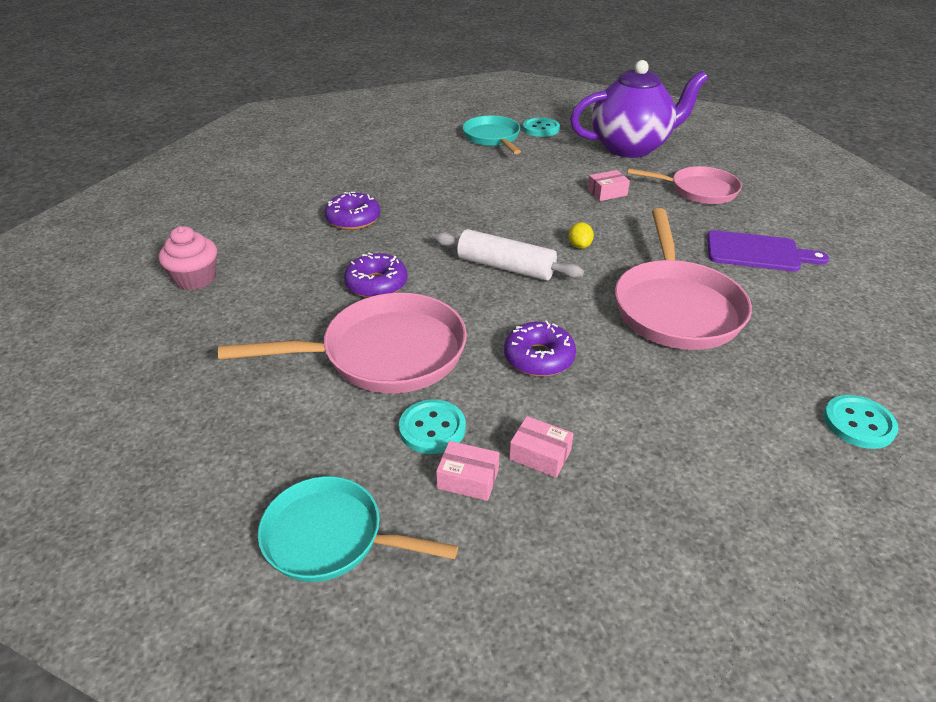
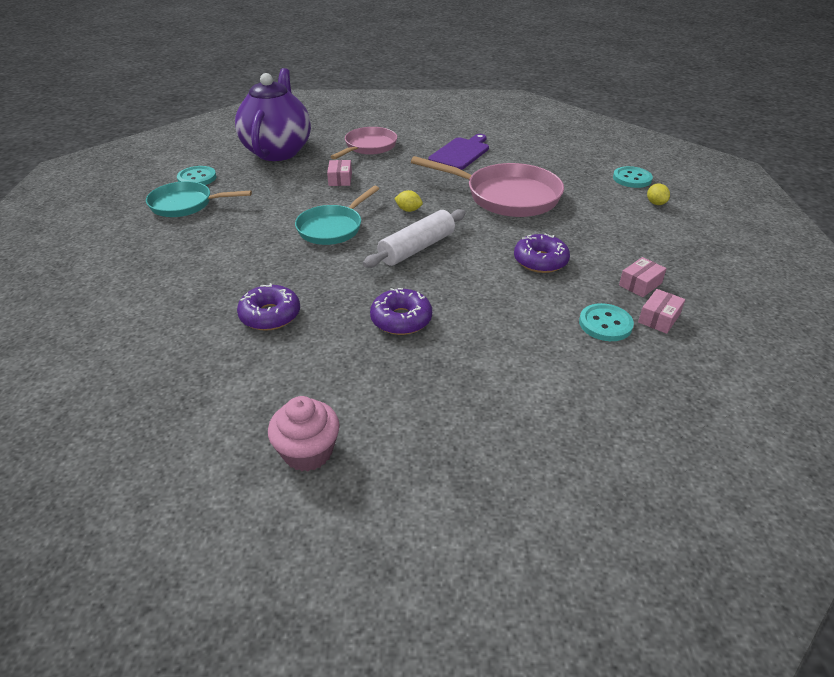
camera: 70 degrees left, 0 degrees up
pink pan [218,293,467,393] -> none
turquoise pan [258,476,458,582] -> turquoise pan moved to [295,186,379,245]
none -> yellow lemon [647,184,670,205]

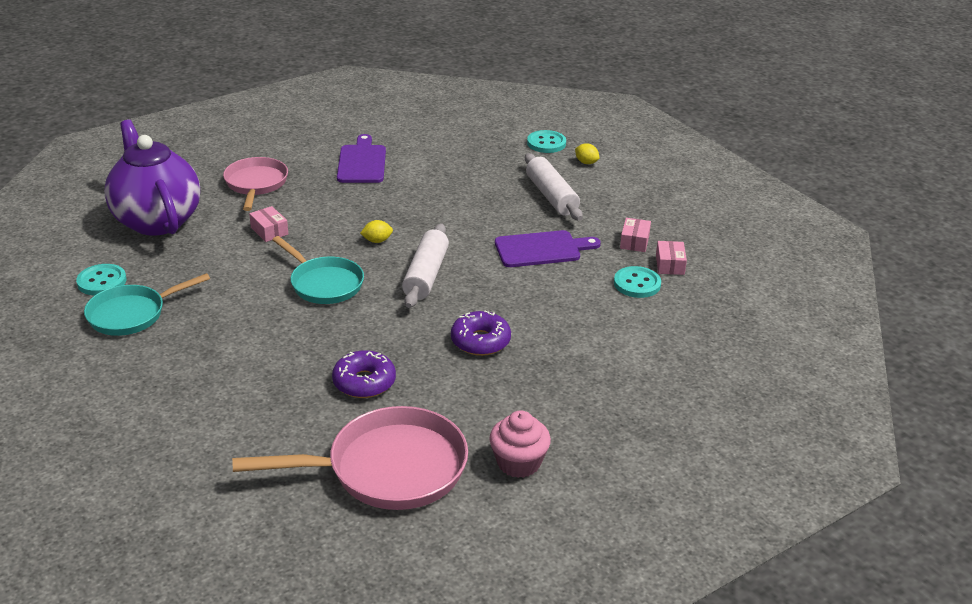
camera: 35 degrees left, 5 degrees down
turquoise pan [295,186,379,245] -> turquoise pan turned 45 degrees counterclockwise [272,236,364,304]
pink pan [411,156,564,217] -> pink pan moved to [232,406,468,510]
purple donut [514,234,570,273] -> purple cutting board [495,230,601,267]
none -> white rolling pin [525,153,583,221]

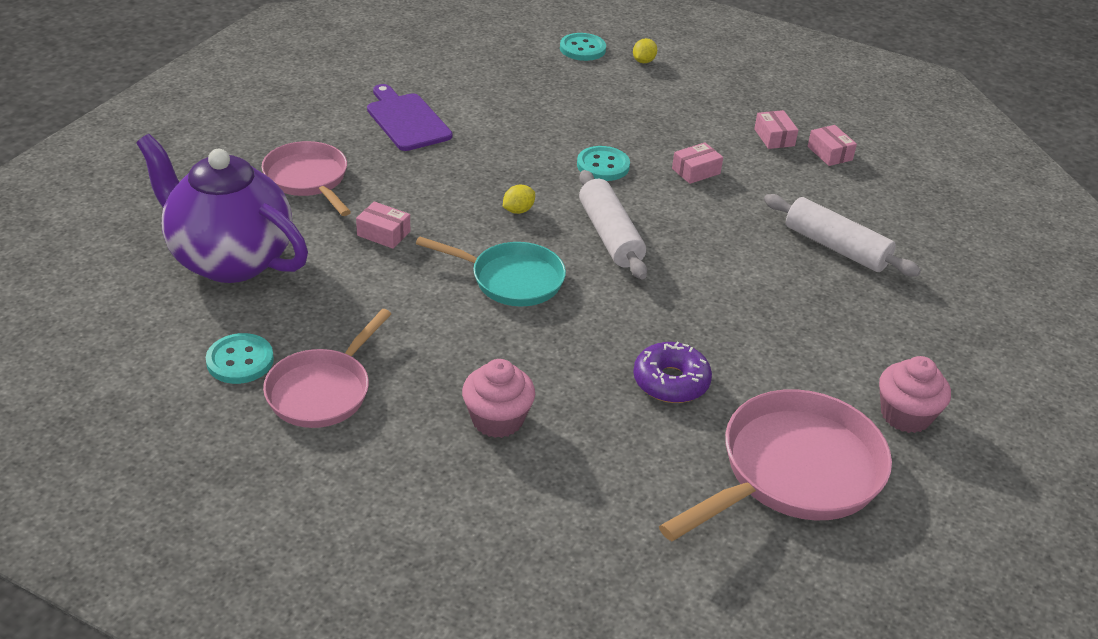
camera: 30 degrees left, 5 degrees up
turquoise pan [84,273,210,336] -> pink pan [263,309,391,428]
purple donut [451,311,511,356] -> none
purple cutting board [495,230,601,267] -> pink box [672,142,723,184]
white rolling pin [525,153,583,221] -> white rolling pin moved to [764,194,921,276]
yellow lemon [575,143,599,164] -> yellow lemon turned 75 degrees counterclockwise [633,38,657,63]
turquoise button [614,266,661,298] -> turquoise button moved to [577,146,630,181]
none -> pink cupcake [462,359,535,438]

